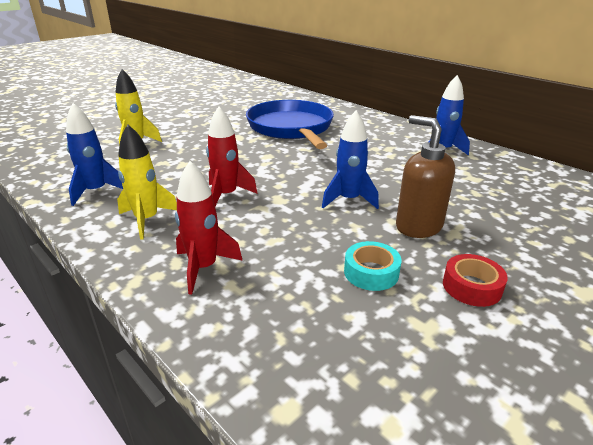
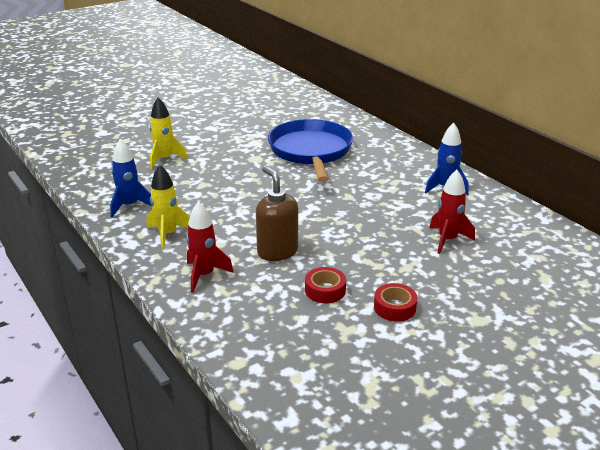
camera: 10 degrees right, 0 degrees up
red rocket [206,107,258,206] -> red rocket moved to [430,170,475,254]
blue rocket [322,110,379,209] -> none
turquoise tape [344,241,402,291] -> red tape [305,267,346,303]
brown soap dispenser [396,115,455,238] -> brown soap dispenser moved to [256,166,298,261]

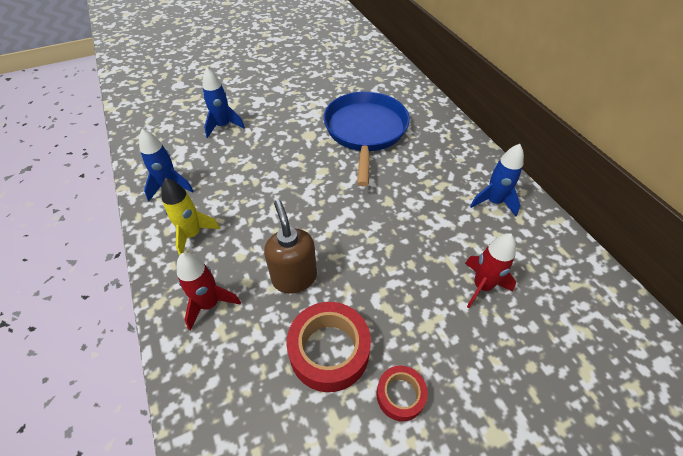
camera: 10 degrees right, 20 degrees up
yellow rocket [150,97,188,169] -> blue rocket [202,68,245,138]
red tape [305,267,346,303] -> red tape [287,302,371,392], size x1.77

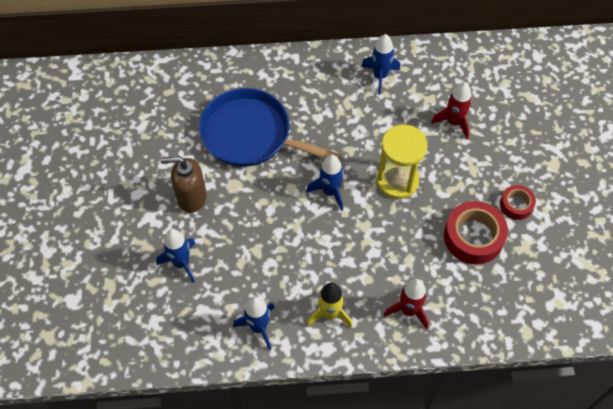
camera: 70 degrees left, 10 degrees up
brown soap dispenser [264,200,317,294] -> brown soap dispenser moved to [160,156,207,213]
none -> blue rocket [306,155,344,211]
none -> yellow hourglass [377,125,427,199]

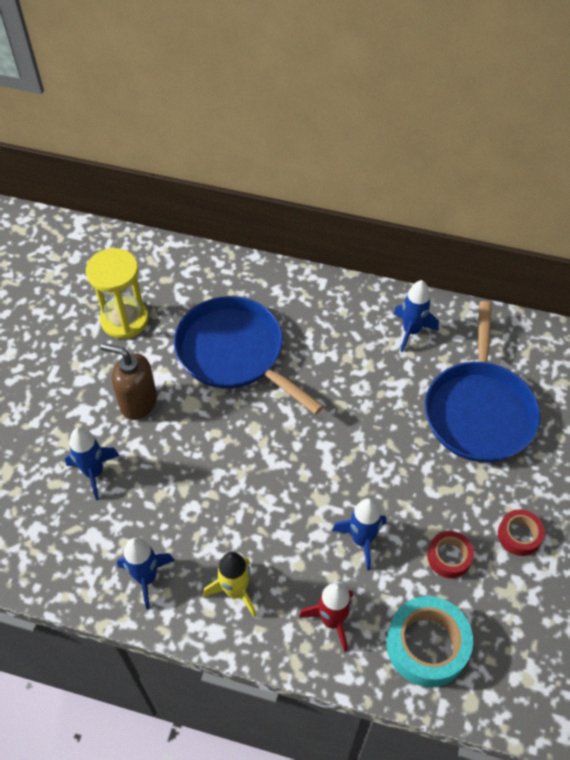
camera: 20 degrees right, 5 degrees down
blue rocket [306,155,344,211] -> blue rocket moved to [332,498,387,571]
yellow hourglass [377,125,427,199] -> yellow hourglass moved to [86,248,149,339]
red rocket [431,82,472,139] -> blue pan [425,301,540,462]
red tape [444,201,508,264] -> red tape [427,531,474,578], size x0.57
none -> turquoise tape [387,596,473,687]

